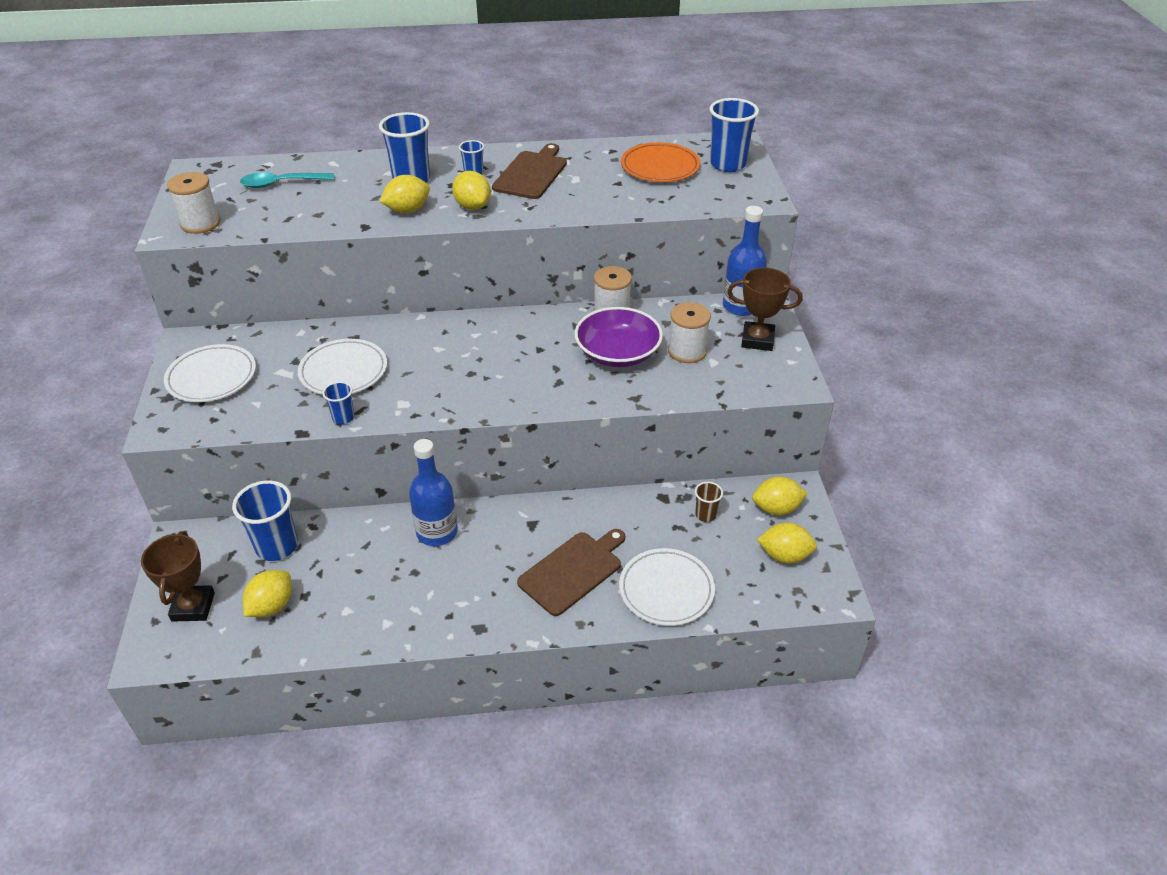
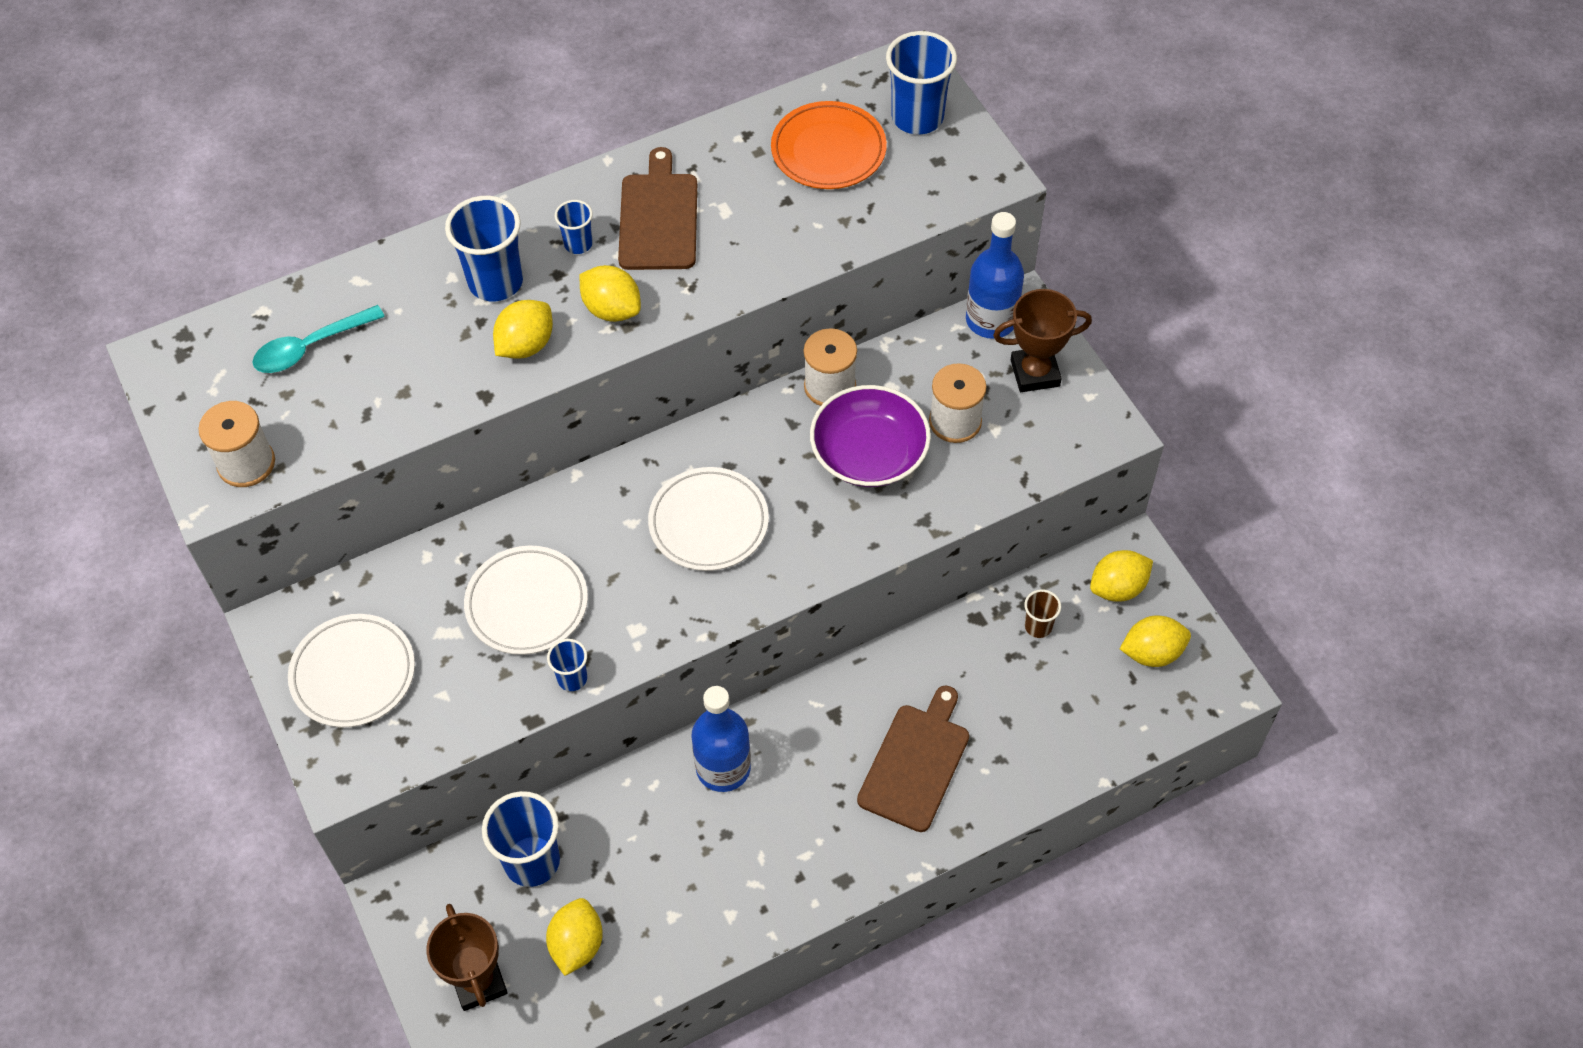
camera: 20 degrees left, 15 degrees up
white plate [619,548,715,626] -> white plate moved to [648,467,769,571]

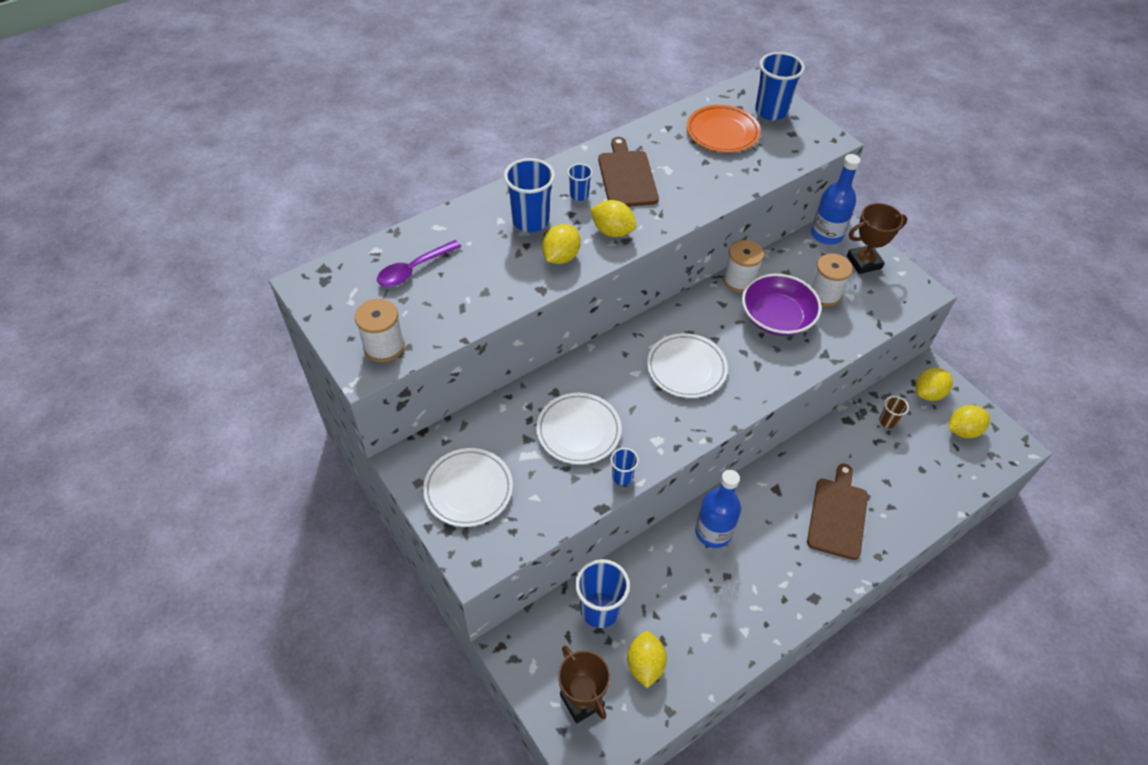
camera: 10 degrees left, 5 degrees down
turquoise spoon [253,305,385,373] -> purple spoon [377,240,461,287]

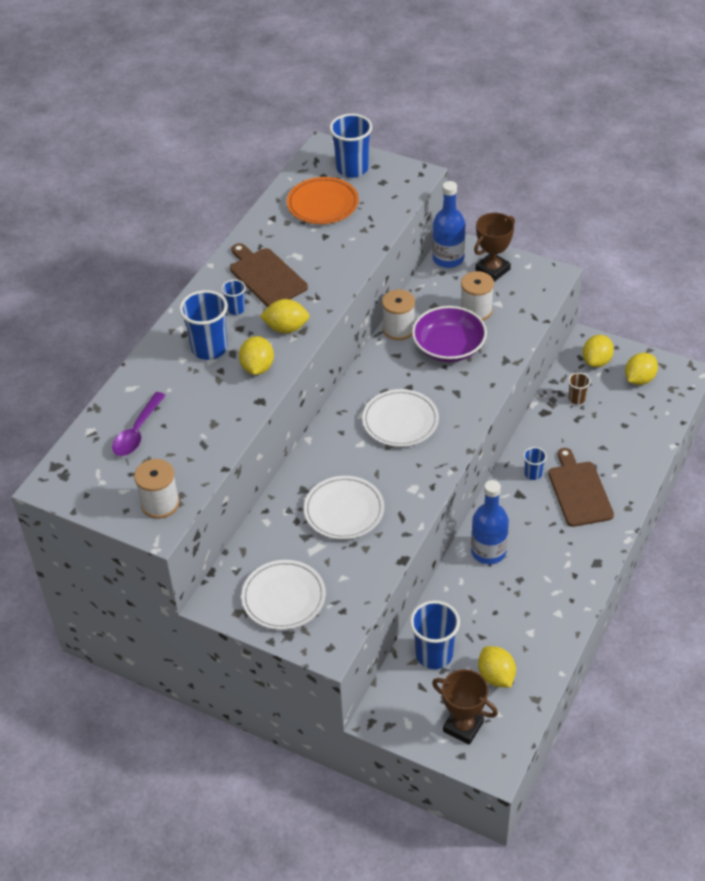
camera: 25 degrees left, 5 degrees down
blue cup [610,448,639,486] -> blue cup moved to [523,447,547,480]

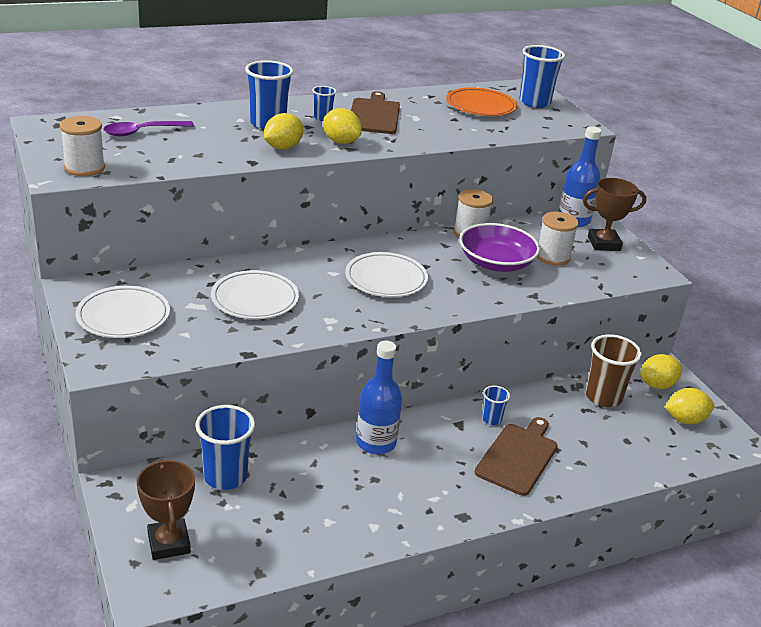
camera: 35 degrees right, 15 degrees down
yellow lemon [478,646,516,688] -> none
brown cup [568,372,591,404] -> brown cup [585,334,642,407], size x1.91

